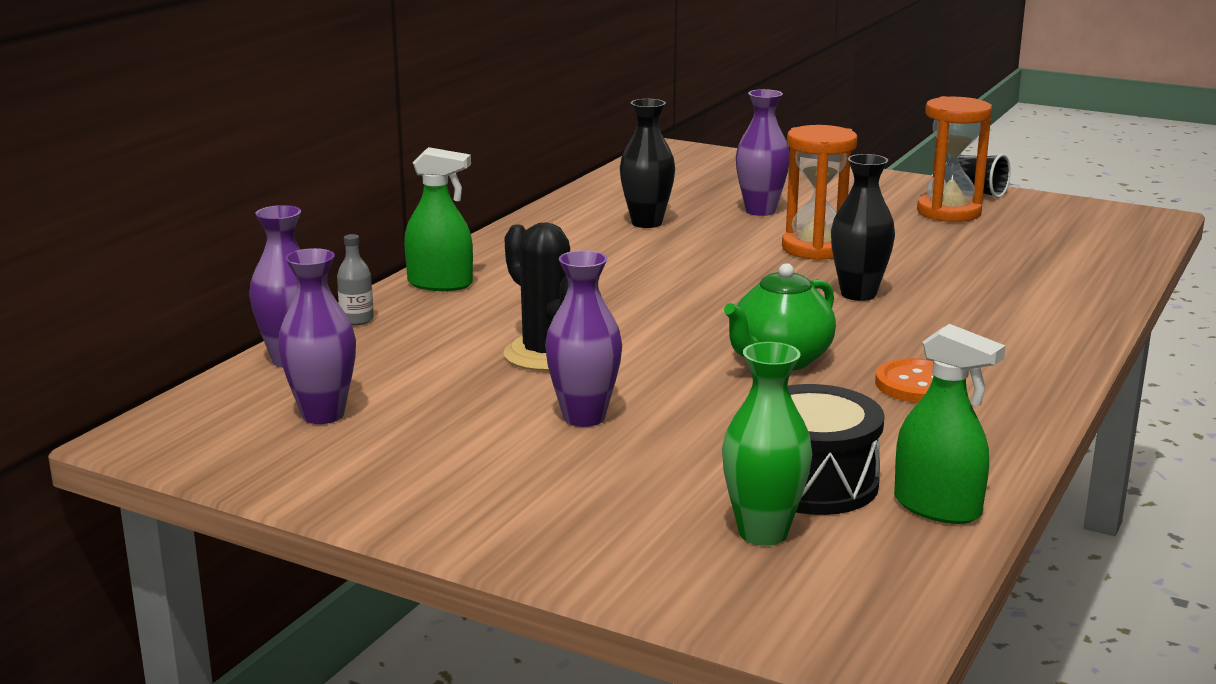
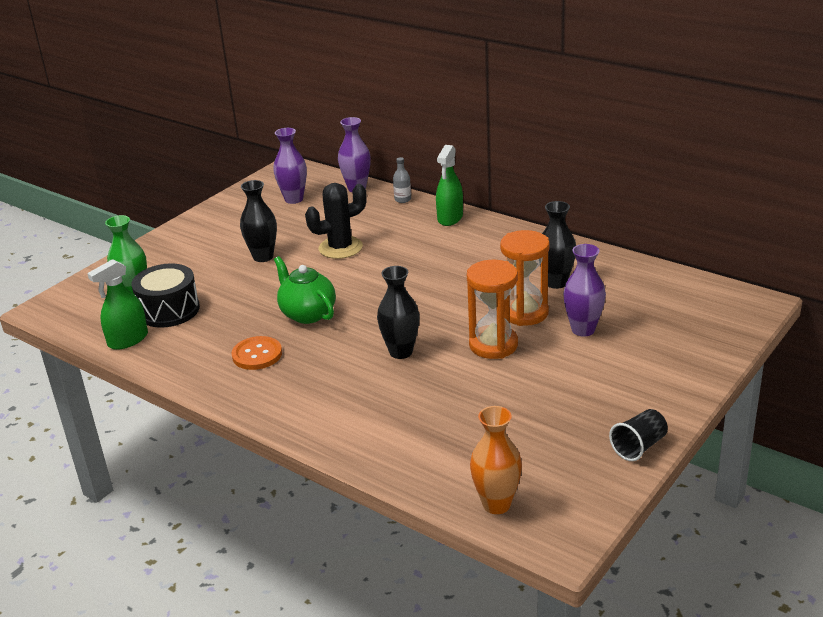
camera: 100 degrees right, 10 degrees up
purple vase [545,250,622,427] -> black vase [240,180,277,262]
orange hourglass [917,96,992,222] -> orange hourglass moved to [500,230,550,326]
none -> orange vase [470,406,522,514]

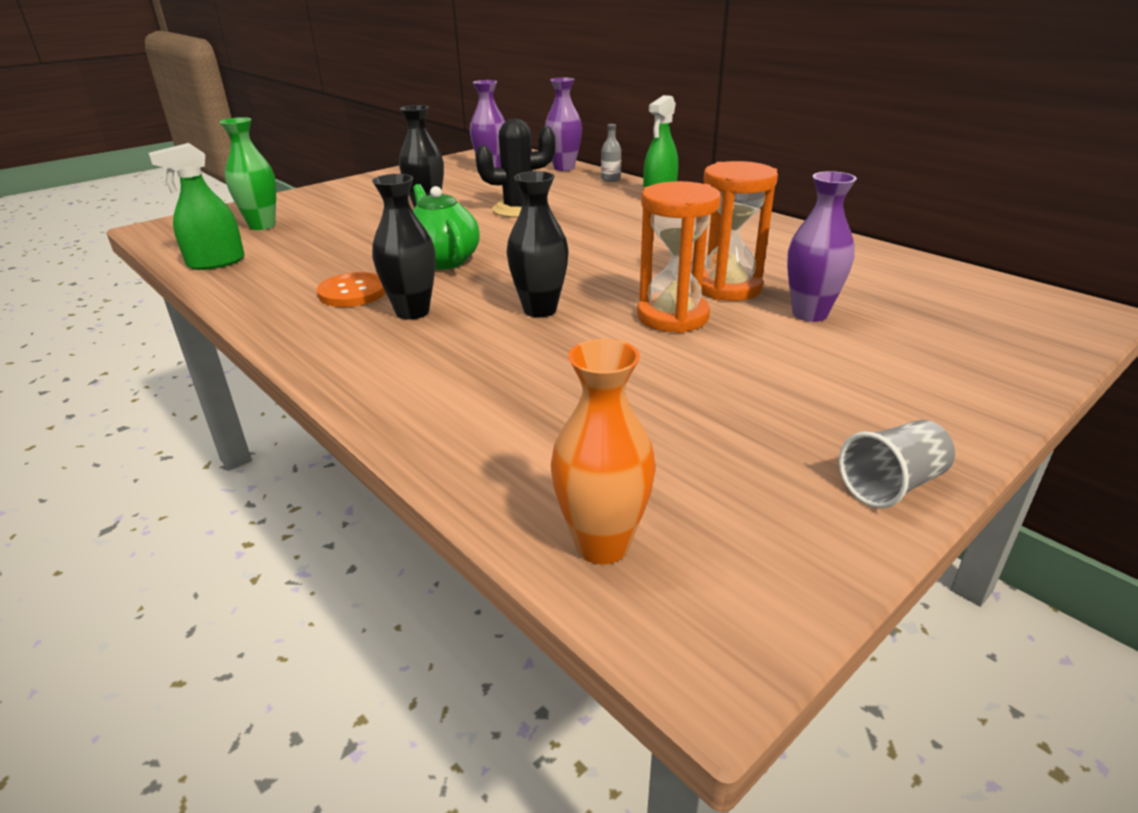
camera: 10 degrees right, 0 degrees up
black drum [131,263,200,328] -> none
black vase [540,201,576,289] -> black vase moved to [372,174,435,320]
black cup [609,409,668,461] -> grey cup [839,420,955,508]

